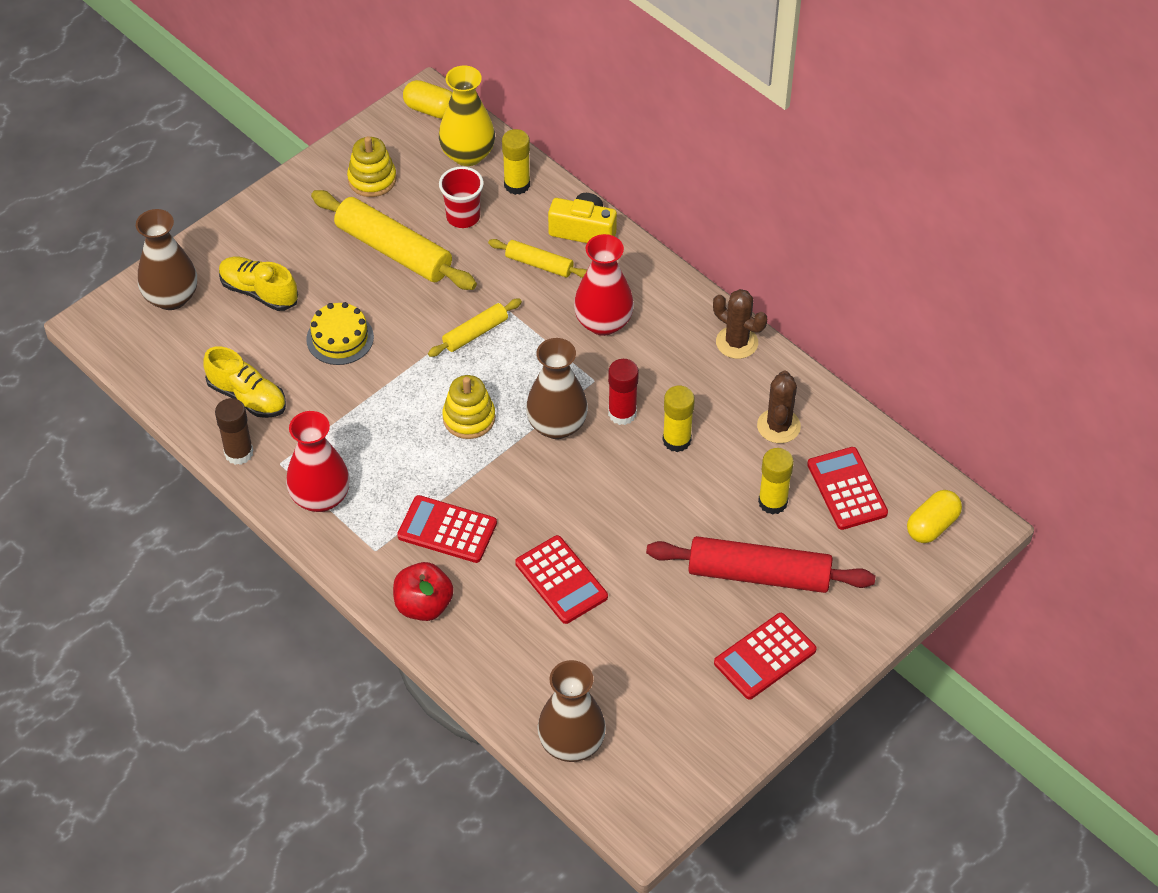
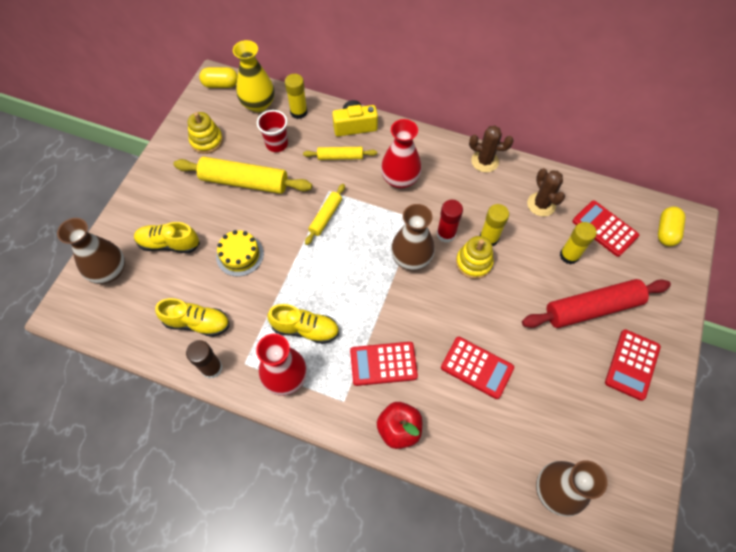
camera: 25 degrees left, 10 degrees up
yellow stacking toy [442,375,496,439] -> yellow stacking toy moved to [456,236,494,279]
none -> yellow shoe [268,304,339,344]

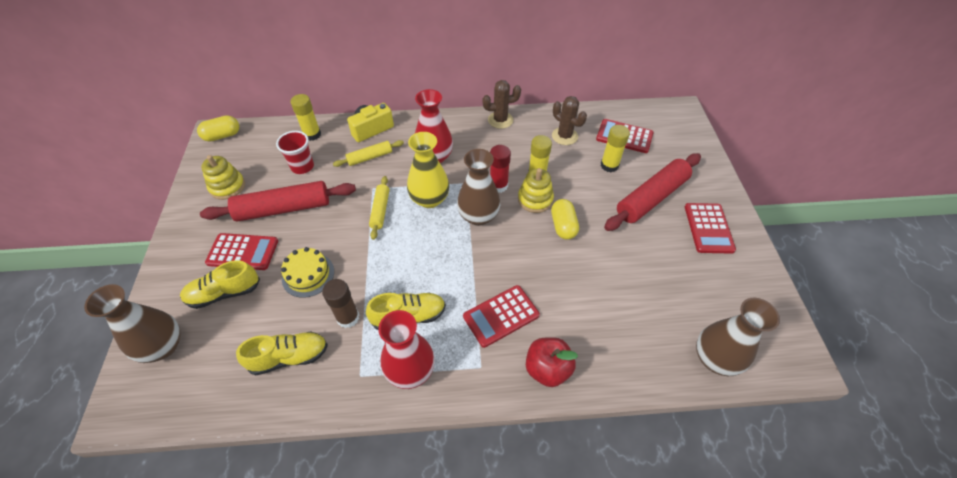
camera: 25 degrees left, 10 degrees down
yellow rolling pin [173,157,312,194] -> red rolling pin [200,181,356,222]
brown glue stick [186,340,223,379] -> brown glue stick moved to [322,279,359,328]
yellow vase [233,40,274,112] -> yellow vase moved to [407,132,449,208]
red calculator [441,337,514,399] -> red calculator moved to [205,233,278,270]
yellow capsule [658,206,685,246] -> yellow capsule moved to [551,199,579,240]

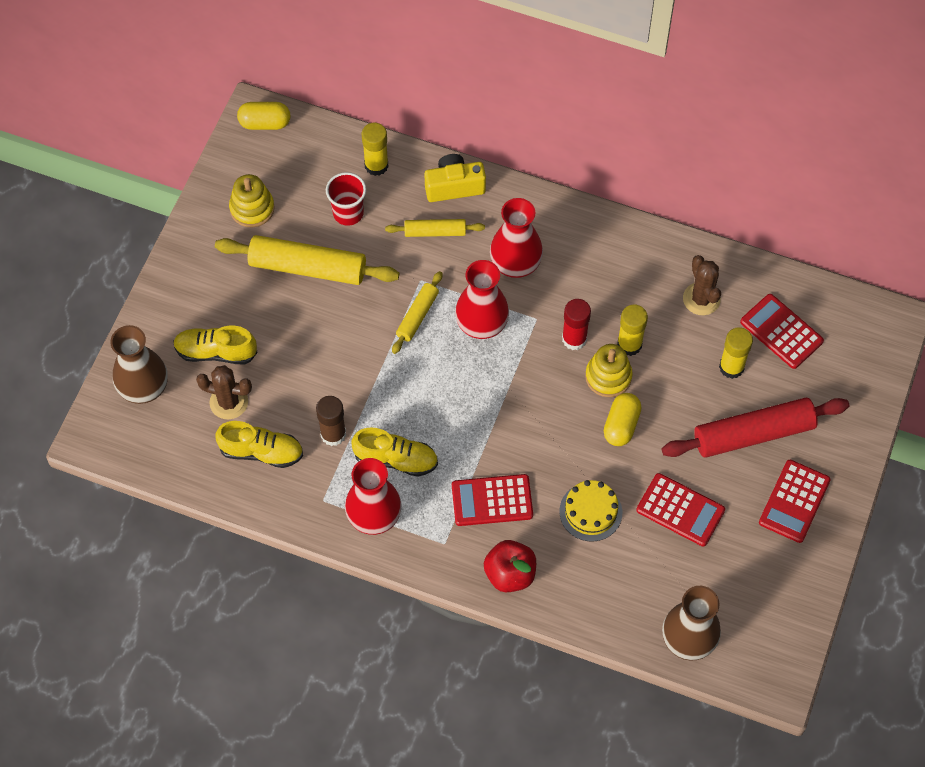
camera: 25 degrees right, 10 degrees up
red rolling pin [200,181,356,222] -> yellow rolling pin [215,235,399,285]
red calculator [205,233,278,270] -> red calculator moved to [636,473,725,546]
yellow cake [281,247,334,298] -> yellow cake moved to [559,480,622,542]
yellow vase [407,132,449,208] -> red vase [455,260,509,339]
brown vase [457,149,500,226] -> none
brown cactus [482,80,521,129] -> brown cactus moved to [196,365,252,420]

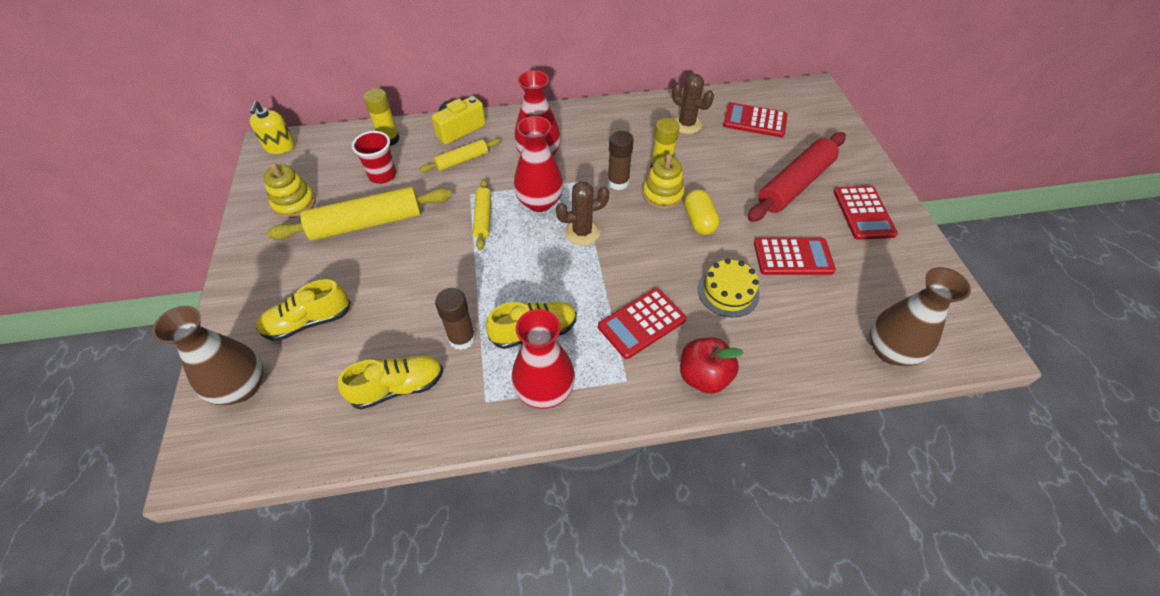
camera: 30 degrees left, 10 degrees down
brown cactus [196,365,252,420] -> brown cactus moved to [556,181,609,245]
yellow capsule [237,102,291,130] -> yellow soap dispenser [249,101,295,154]
red glue stick [562,299,591,350] -> brown glue stick [607,131,634,190]
yellow glue stick [719,327,753,379] -> none

